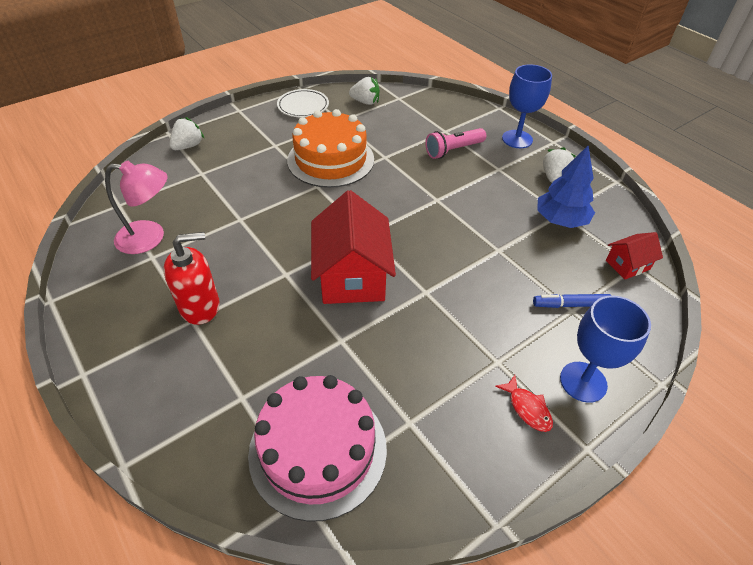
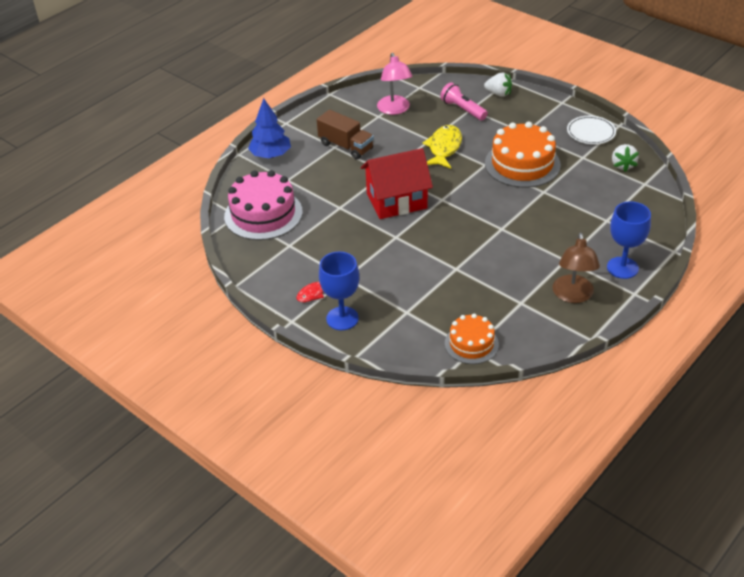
camera: 80 degrees right, 5 degrees down
red soap dispenser [163,232,220,325] -> brown truck [317,110,374,160]
pink flashlight [425,128,486,159] -> pink flashlight moved to [440,82,488,120]
blue marker [533,294,611,308] -> none
blue tree [537,145,595,228] -> blue tree moved to [248,98,291,158]
white strawberry [543,147,576,183] -> brown lamp [552,232,600,303]
red house [606,232,663,279] -> orange cake [445,313,499,364]
none -> yellow fish [422,125,462,169]

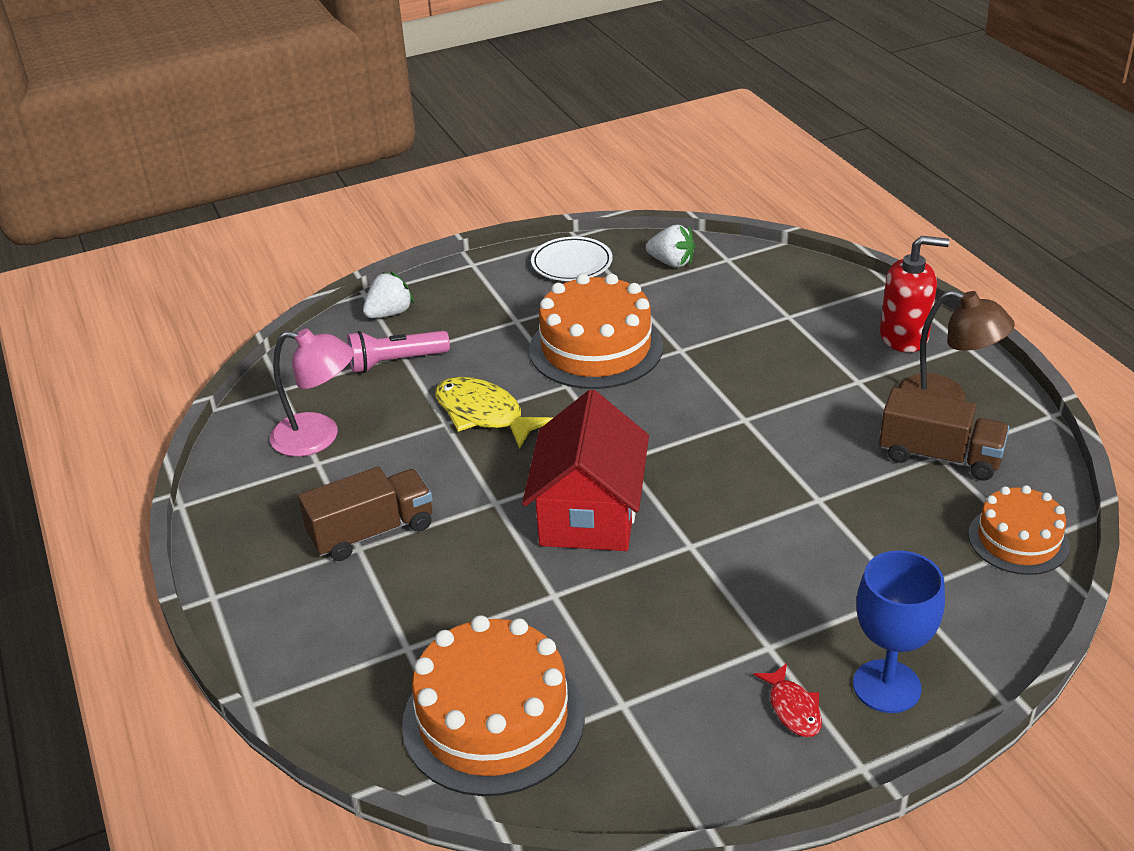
camera: 65 degrees left, 5 degrees down
pink cake [224,170,303,240] -> orange cake [402,615,585,796]
blue tree [248,98,291,158] -> none
blue goblet [607,201,651,279] -> red soap dispenser [880,236,949,353]
none -> brown truck [879,387,1009,481]

